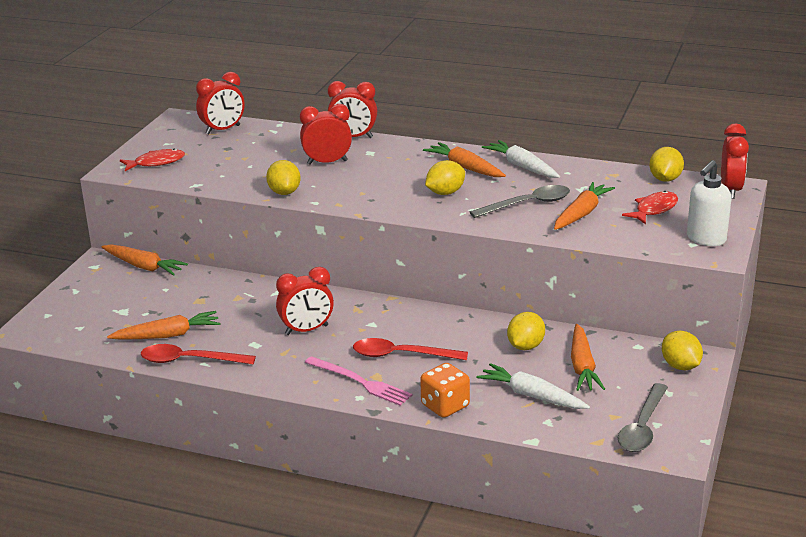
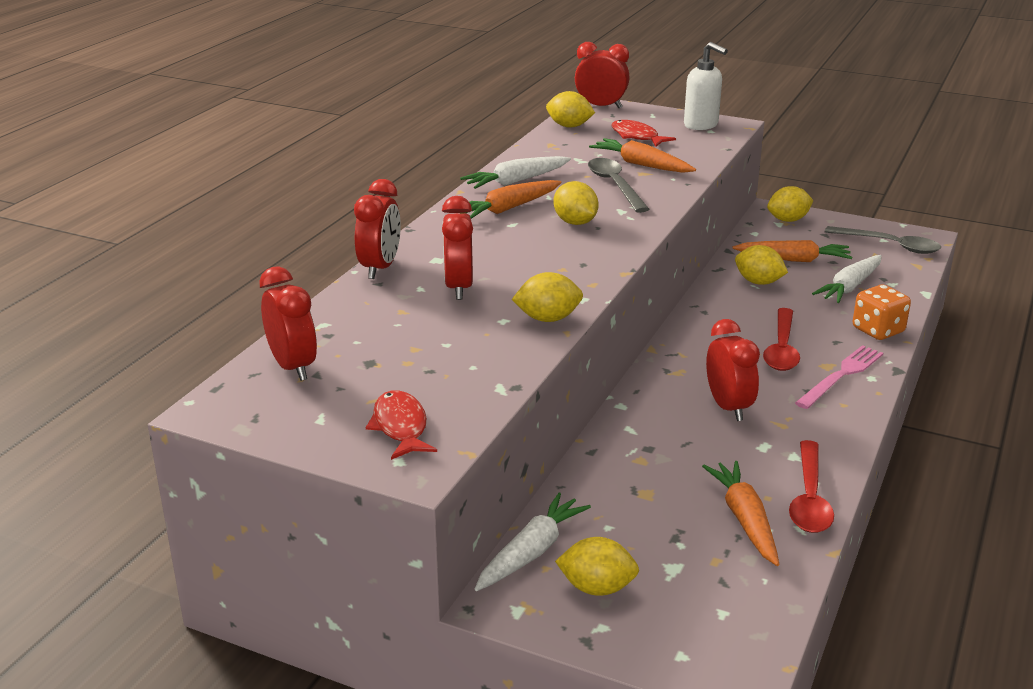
camera: 85 degrees left, 0 degrees up
orange carrot [101,244,188,276] -> white carrot [475,492,591,591]
none -> yellow lemon [555,537,639,596]

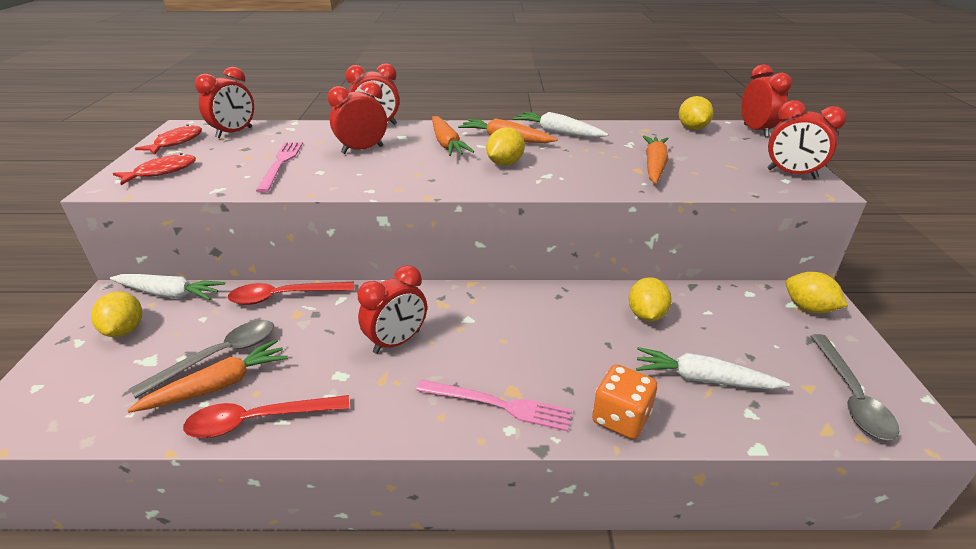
camera: 65 degrees right, 5 degrees up
yellow lemon [511,272,583,322] -> none
grey spoon [588,158,649,213] -> grey spoon moved to [130,320,274,399]
red fish [612,120,676,147] -> red fish moved to [135,124,202,154]
white soap dispenser [684,42,728,130] -> red clock [767,100,846,179]
orange carrot [732,240,852,262] -> orange carrot moved to [432,116,474,156]
red spoon [763,308,800,371] -> red spoon moved to [228,282,354,305]
none -> pink fork [256,142,303,193]

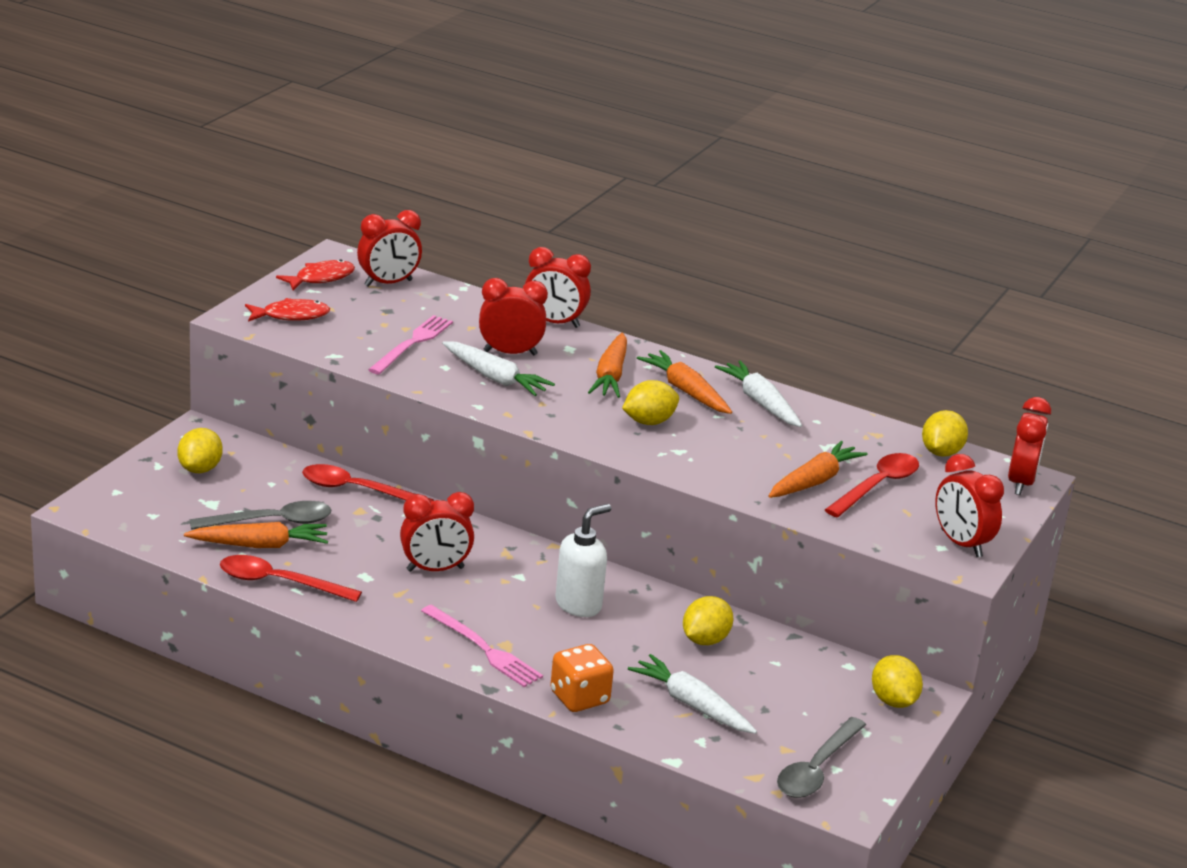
camera: 25 degrees right, 5 degrees down
white carrot [110,274,225,300] -> white carrot moved to [442,341,555,396]
none -> white soap dispenser [555,504,611,617]
none -> red spoon [825,453,919,517]

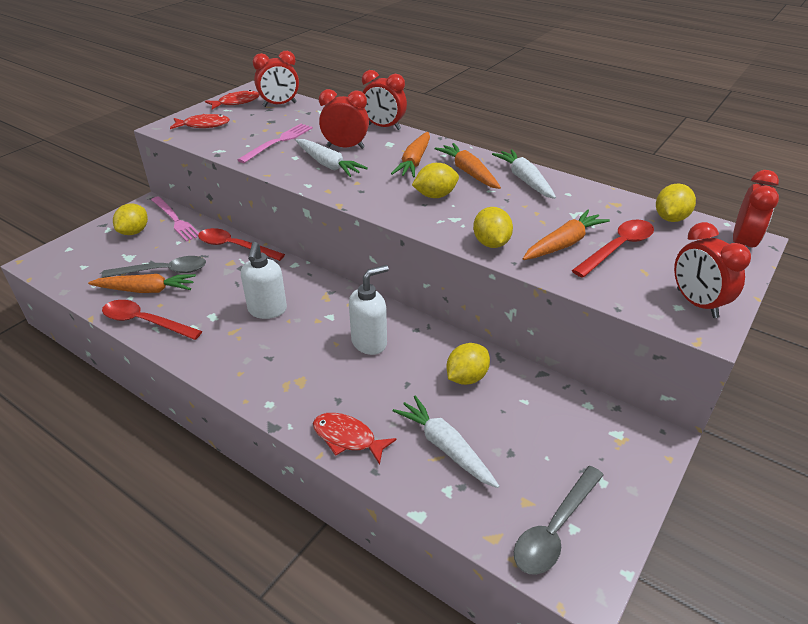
camera: 10 degrees right, 10 degrees up
red clock [400,492,474,572] -> white soap dispenser [241,242,287,319]
pink fork [421,605,543,687] -> pink fork moved to [151,196,199,242]
orange dice [550,644,614,712] -> red fish [313,413,397,465]
yellow lemon [872,655,923,708] -> yellow lemon moved to [473,207,513,248]

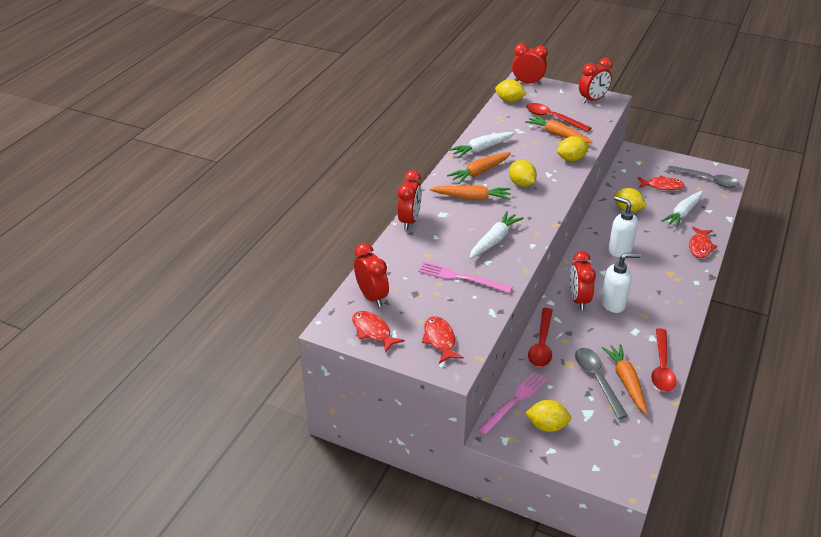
camera: 100 degrees left, 0 degrees up
red clock [319,89,369,149] -> red clock moved to [570,251,596,310]
none -> red fish [638,175,685,190]

